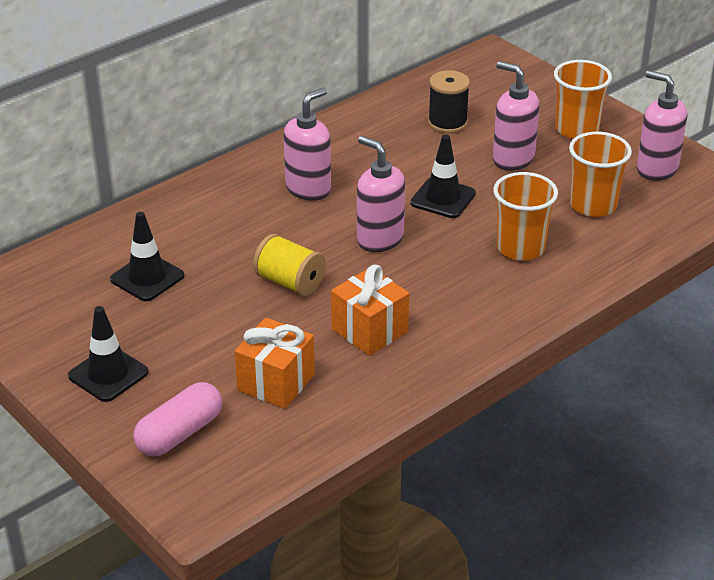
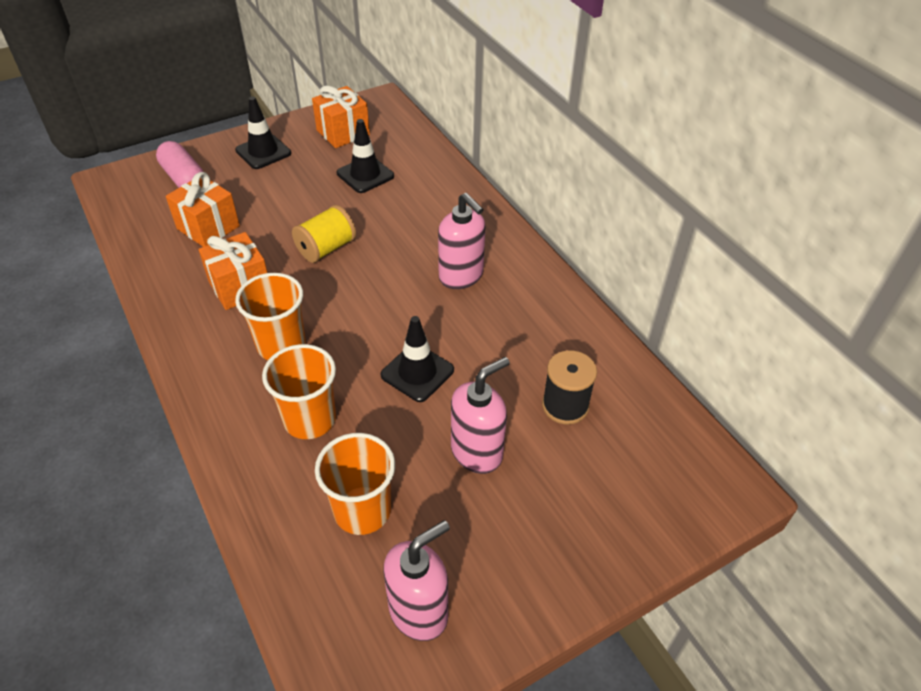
camera: 100 degrees right, 10 degrees up
pink soap dispenser [357,136,405,252] -> none
orange cup [554,60,612,139] -> orange cup moved to [235,273,306,360]
none -> orange gift [312,86,370,148]

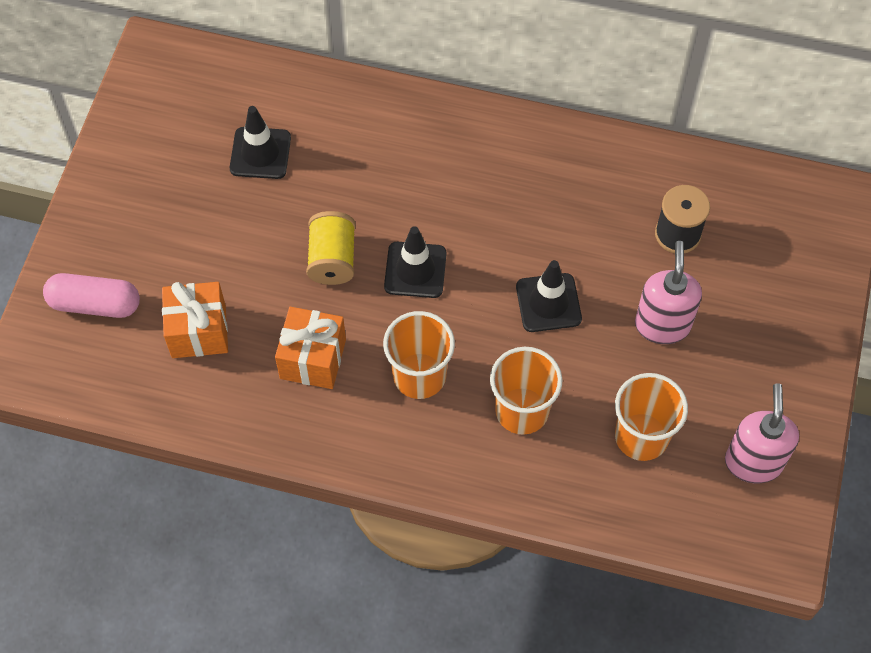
camera: 45 degrees left, 15 degrees up
black traffic cone [235,96,291,169] -> black traffic cone moved to [384,226,447,298]
orange gift [312,86,370,148] -> none
pink soap dispenser [438,193,485,289] -> none

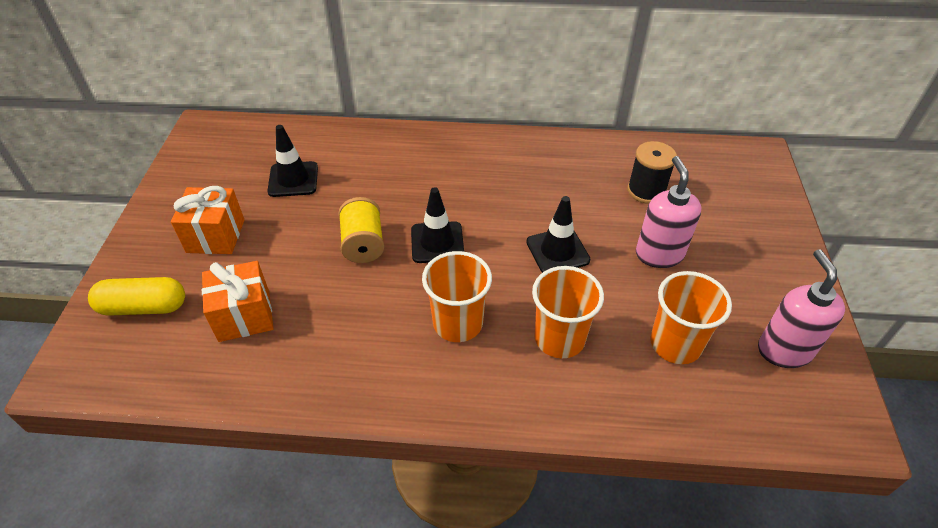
camera: 10 degrees left, 15 degrees down
pink capsule [43,273,140,318] -> yellow capsule [88,277,185,316]
orange gift [275,307,346,389] -> orange gift moved to [171,186,244,254]

